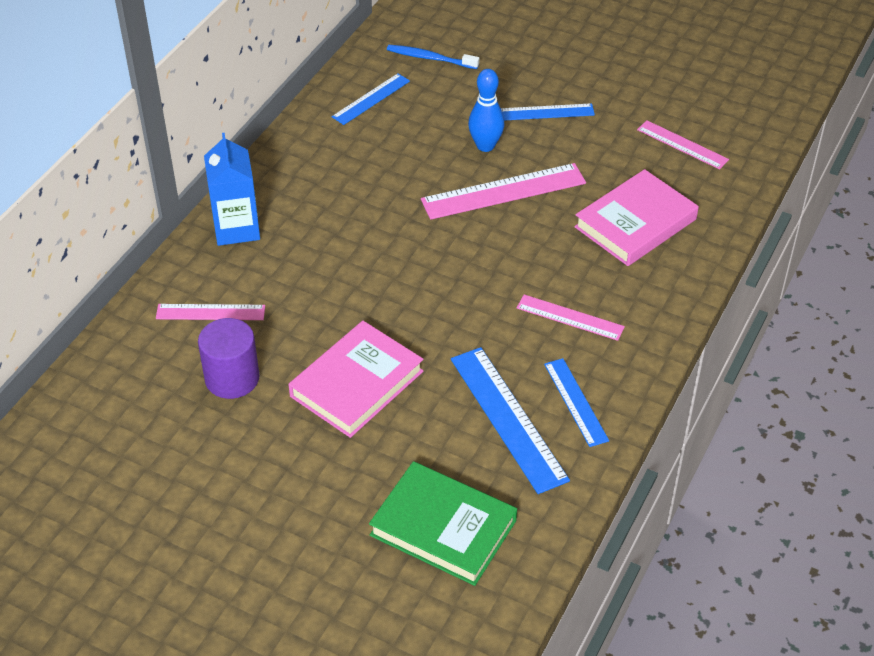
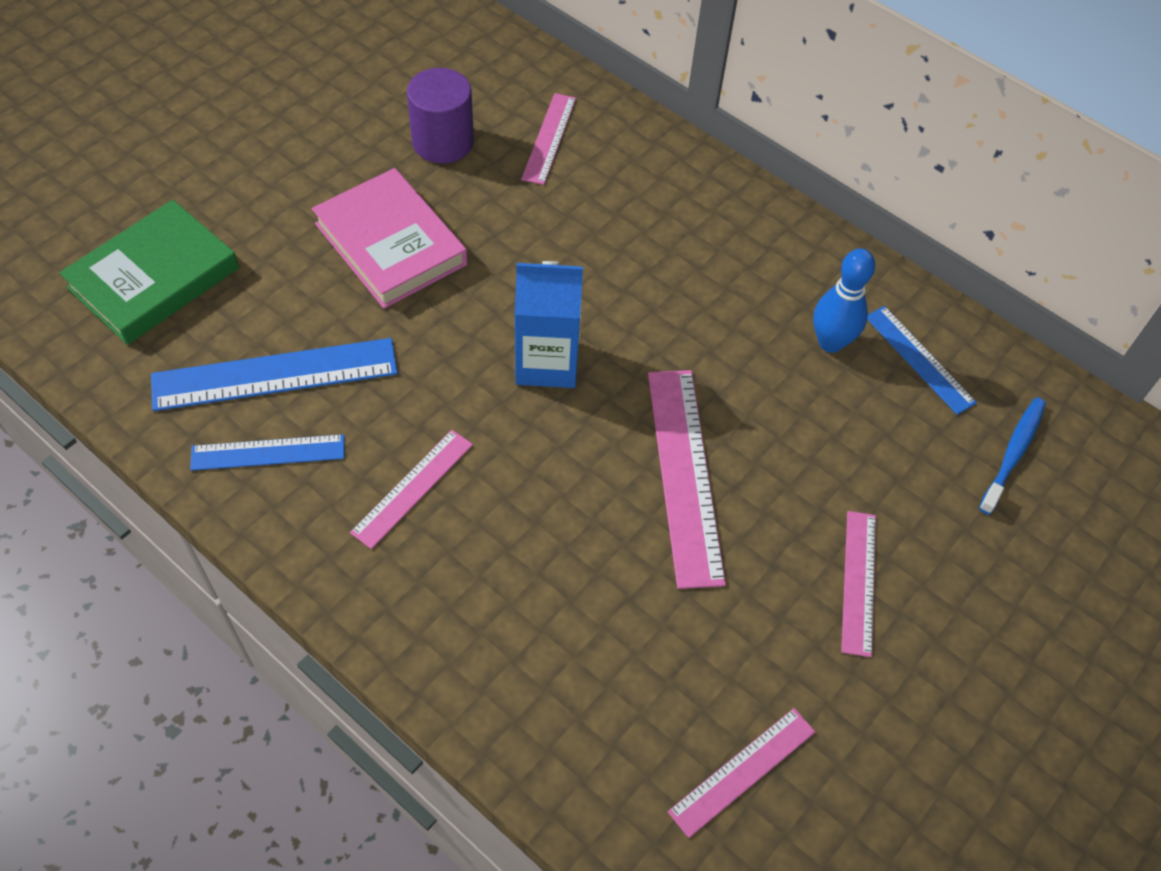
camera: 100 degrees right, 10 degrees up
blue carton [204,133,260,246] -> blue carton moved to [515,261,583,388]
blue bowling pin [468,69,505,152] -> blue bowling pin moved to [813,248,876,353]
blue ruler [501,103,595,121] -> pink ruler [841,511,876,657]
pink book [574,169,699,266] -> none

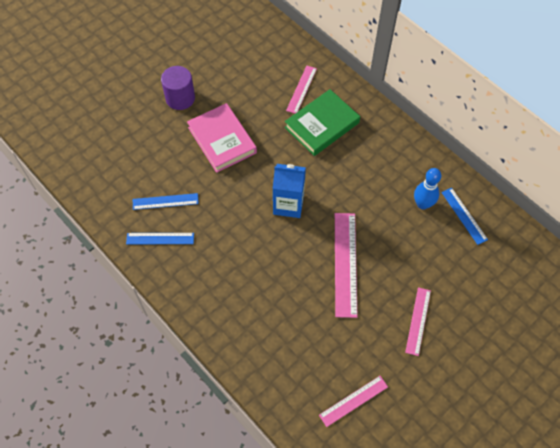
camera: 10 degrees right, 5 degrees up
green book [59,200,239,345] -> green book moved to [285,89,360,156]
blue ruler [151,338,398,411] -> blue ruler [133,193,199,210], size x0.60
pink ruler [350,430,473,549] -> none
purple cylinder [407,68,474,164] -> purple cylinder moved to [161,66,195,110]
blue toothbrush [979,397,1046,515] -> none

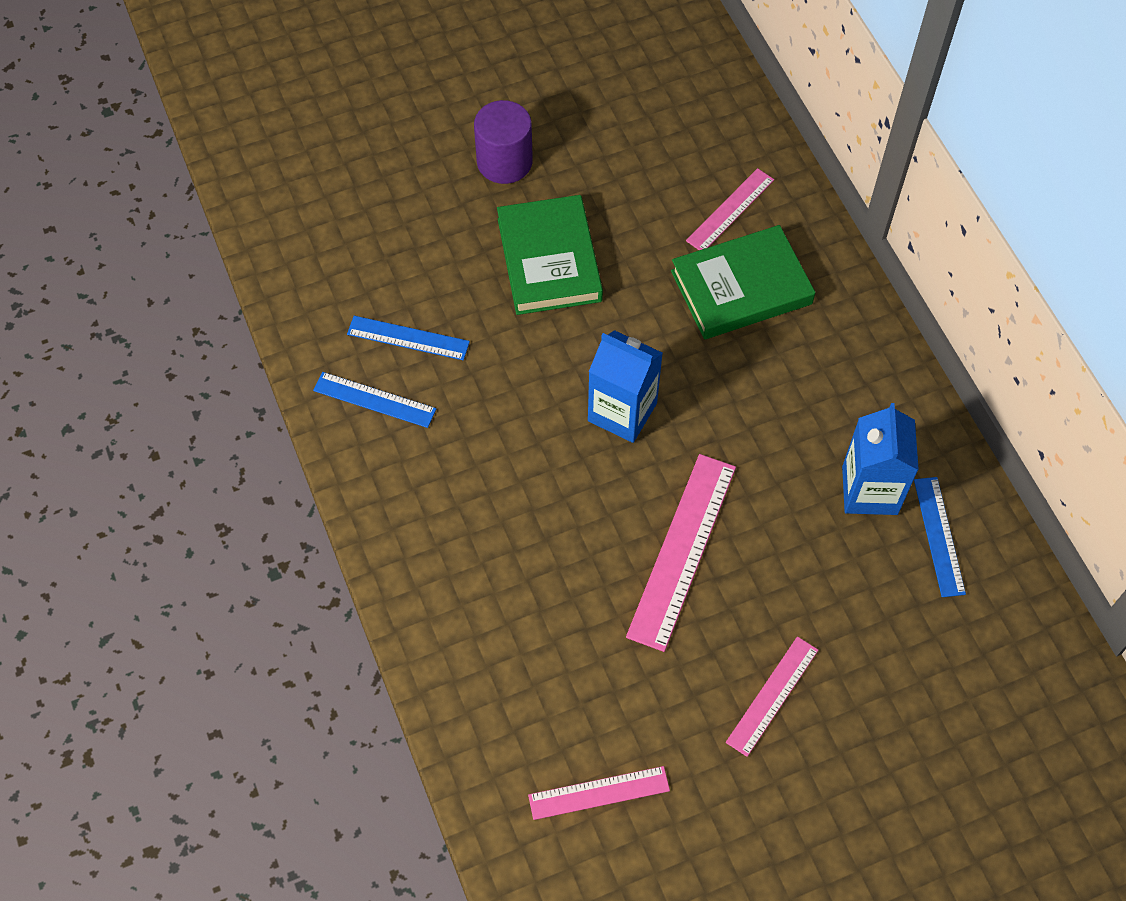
camera: 20 degrees right, 0 degrees up
pink book [187,103,257,173] -> green book [497,195,603,315]
blue bowling pin [414,168,441,210] -> blue carton [842,403,919,515]

